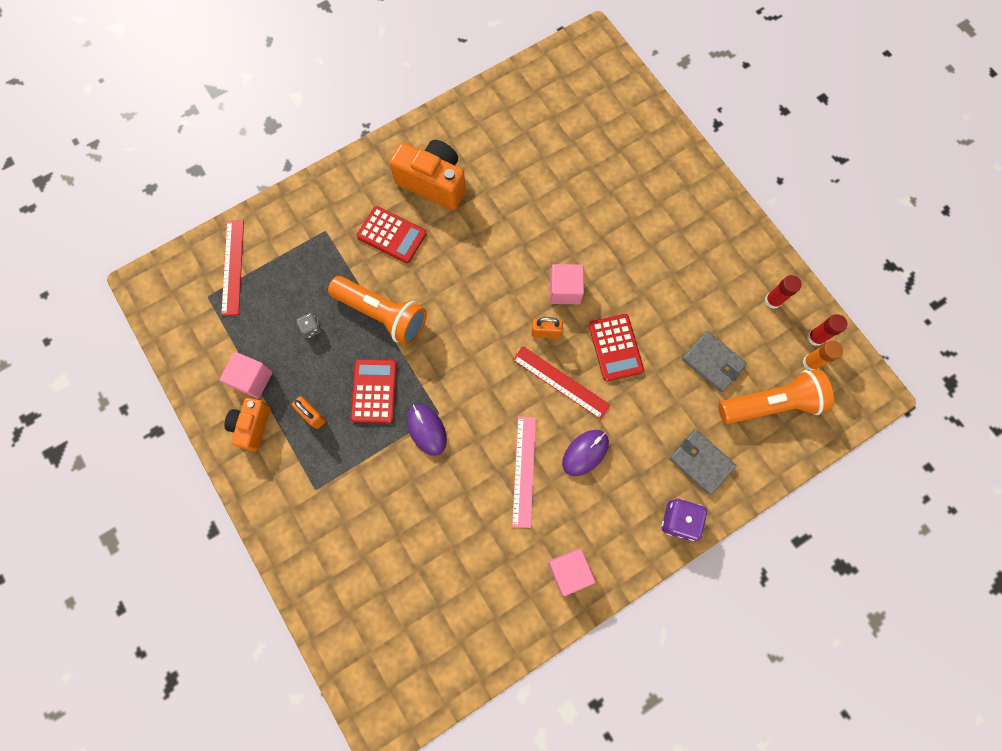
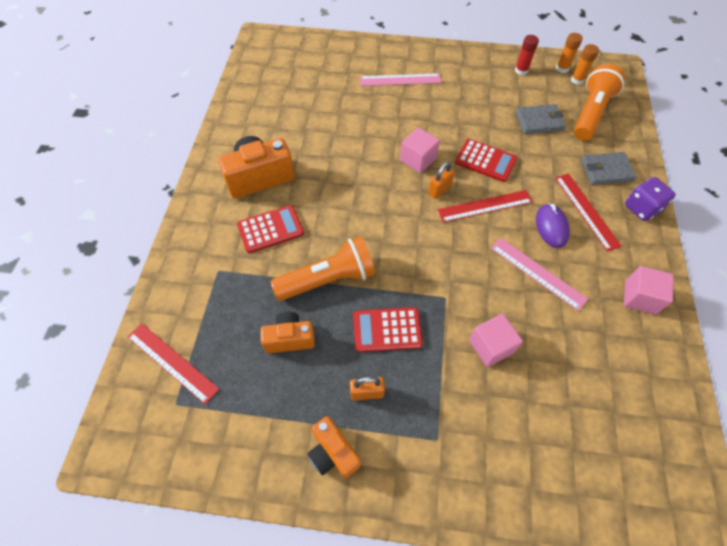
camera: 50 degrees left, 15 degrees down
pink cube [220,352,273,399] -> pink cube moved to [469,314,523,367]
grey dice [297,313,322,338] -> orange camera [260,312,315,353]
red calculator [351,359,397,423] -> red calculator turned 45 degrees counterclockwise [353,307,423,352]
purple mouse [407,404,447,456] -> none
red glue stick [807,314,848,346] -> orange glue stick [556,33,583,73]
none -> pink ruler [360,73,441,86]
none -> red ruler [555,173,622,252]

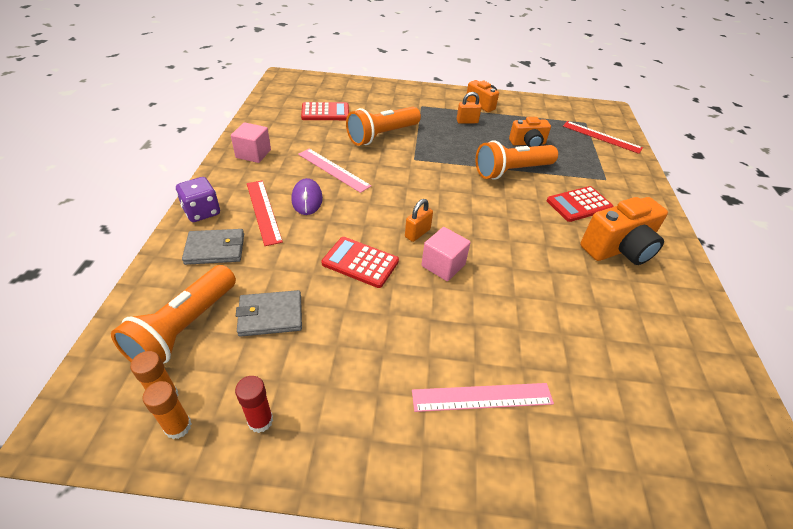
camera: 175 degrees right, 15 degrees down
red calculator [353,307,423,352] -> red calculator moved to [301,102,349,120]
red ruler [438,190,533,222] -> none
pink cube [469,314,523,367] -> orange flashlight [346,107,421,146]

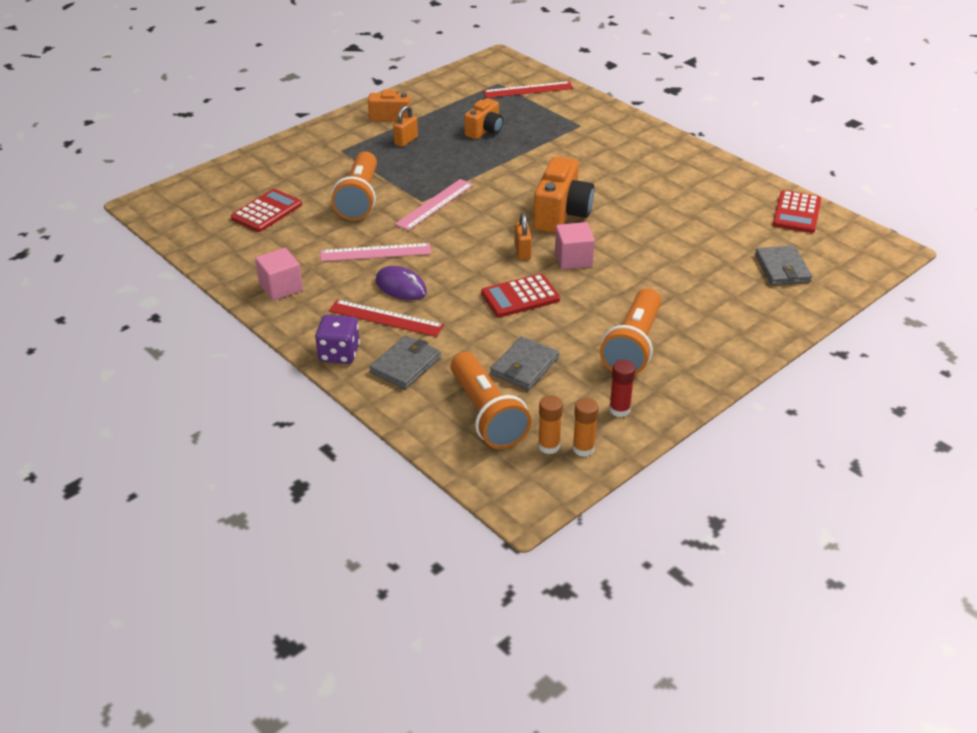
camera: 45 degrees left, 5 degrees down
pink ruler [412,383,554,412] -> pink ruler moved to [395,179,473,231]
orange flashlight [476,140,558,180] -> orange flashlight moved to [600,288,661,374]
red calculator [547,186,614,222] -> red calculator moved to [773,190,821,233]
orange camera [580,197,668,265] -> orange camera moved to [533,156,594,233]
none -> grey wallet [755,245,812,285]

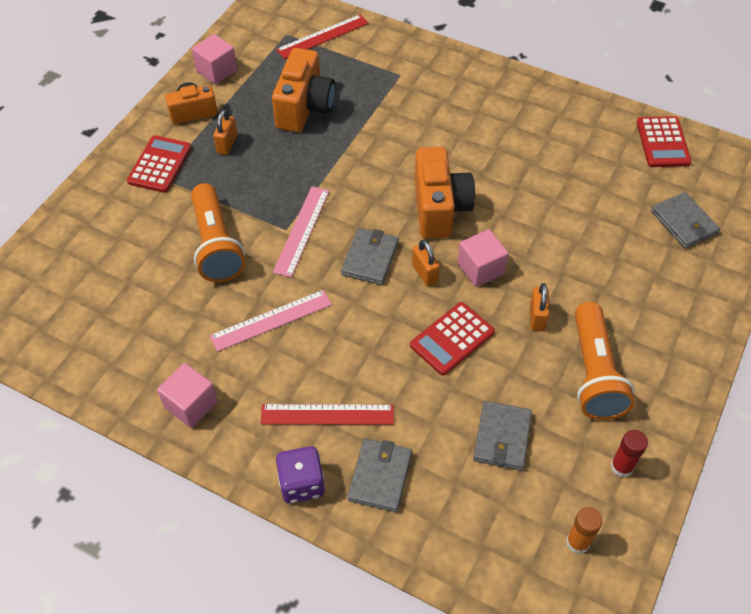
camera: 20 degrees left, 15 degrees up
red calculator [231,189,302,232] -> red calculator moved to [127,135,191,193]
purple mouse [376,266,427,300] -> none
orange flashlight [450,352,531,449] -> none
orange camera [464,98,503,139] -> orange camera [272,48,335,132], size x1.60
orange glue stick [572,398,599,457] -> none
none -> pink cube [192,34,237,84]
none -> grey wallet [341,228,399,285]
none -> orange padlock [530,283,549,331]

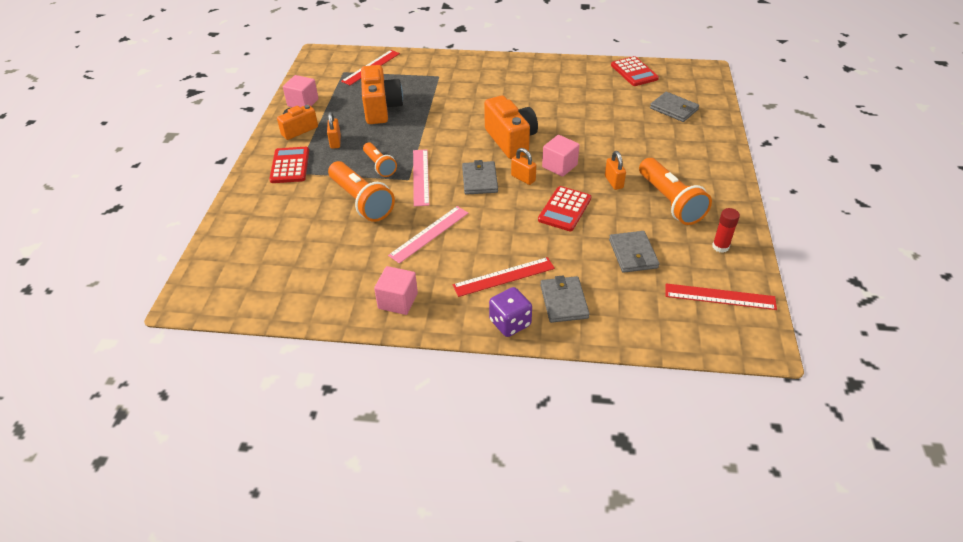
camera: 20 degrees left, 10 degrees down
orange glue stick [566,507,603,554] -> red ruler [666,283,777,310]
none -> orange flashlight [363,142,397,177]

